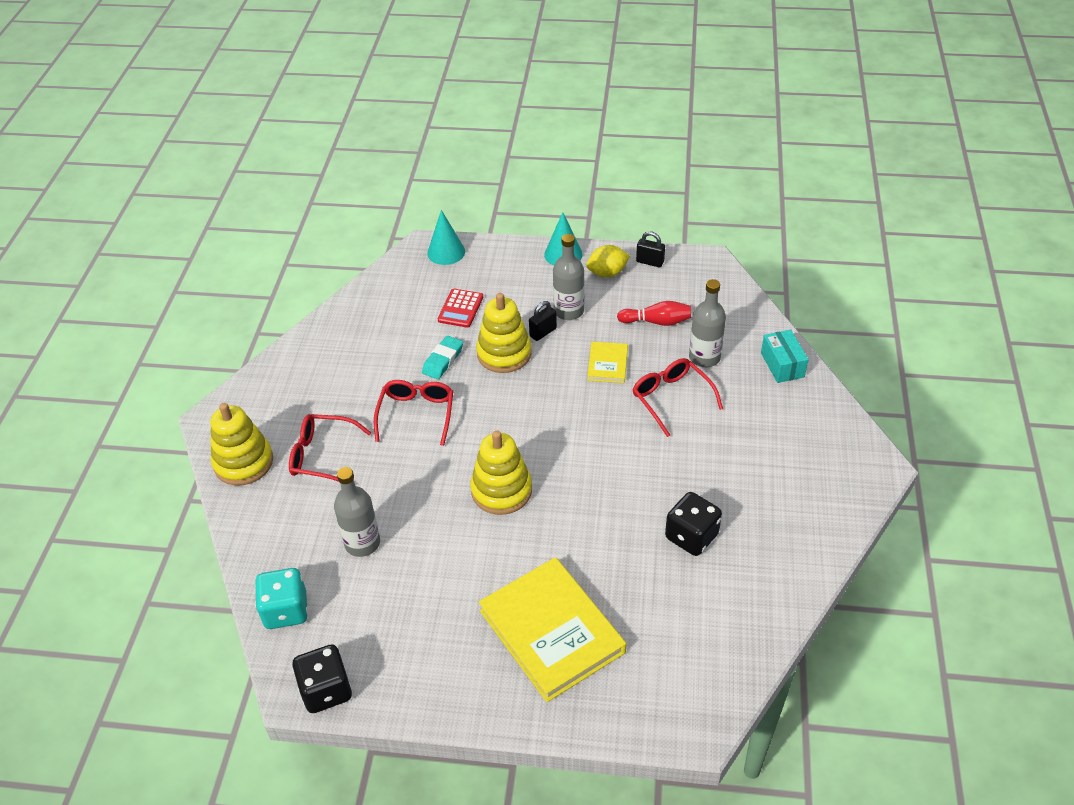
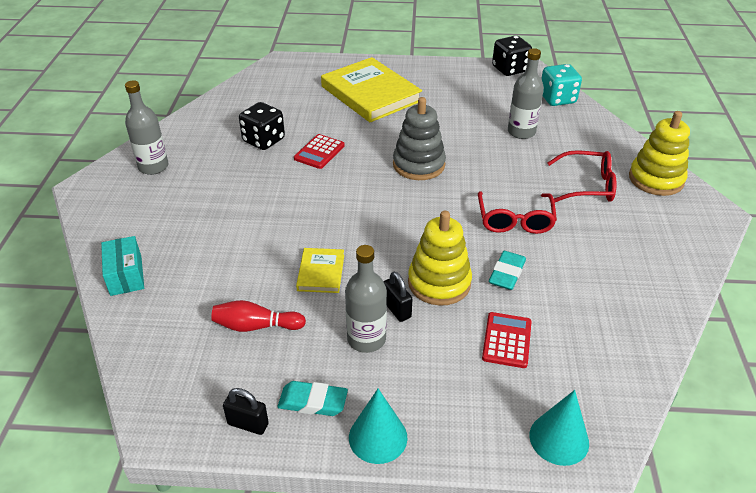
camera: 175 degrees right, 5 degrees down
yellow stacking toy [470,430,532,515] -> grey stacking toy [393,97,446,180]
black padlock [529,301,557,341] -> black padlock turned 75 degrees counterclockwise [384,272,412,322]
yellow lemon [586,245,630,277] -> turquoise eraser [278,381,348,416]
red glasses [633,358,723,437] -> none
grey bottle [689,279,726,367] -> grey bottle moved to [125,80,168,175]
none -> red calculator [294,134,345,169]

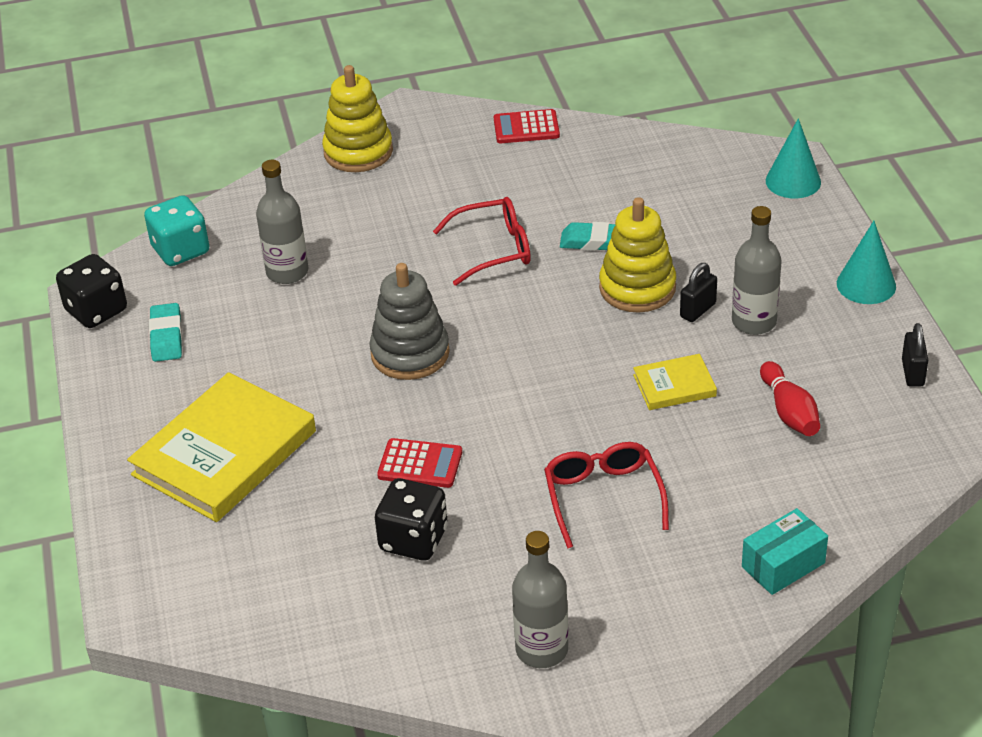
camera: 105 degrees left, 0 degrees up
turquoise eraser [278,381,348,416] -> turquoise eraser moved to [149,303,183,362]
red calculator [482,312,532,368] -> red calculator moved to [494,109,560,143]
red glasses [547,150,617,202] -> red glasses moved to [544,442,669,548]

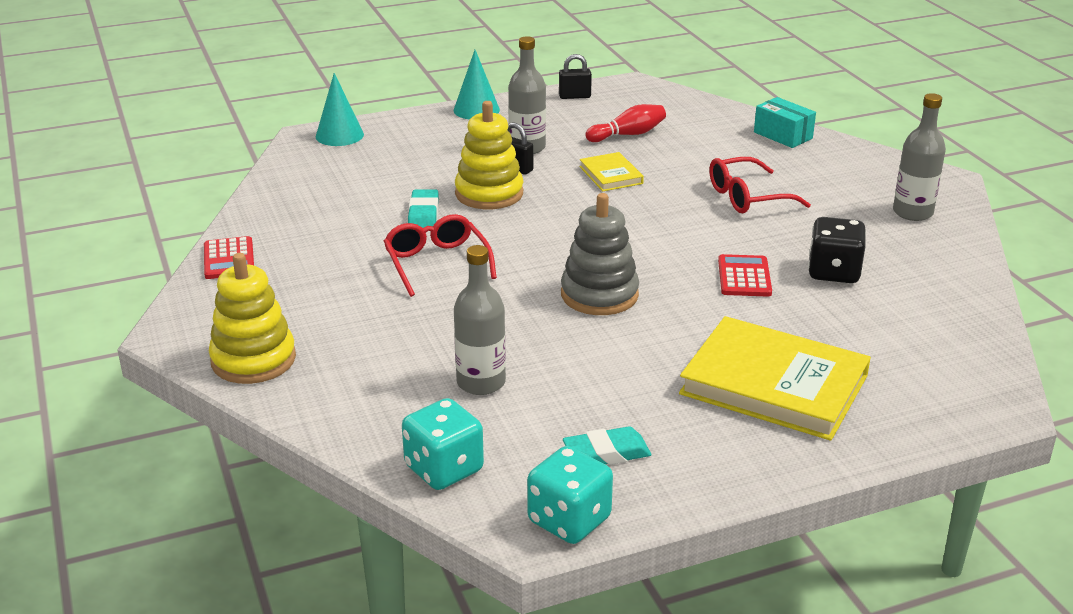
camera: 100 degrees left, 10 degrees down
black dice [56,254,127,328] -> turquoise dice [527,446,613,544]

